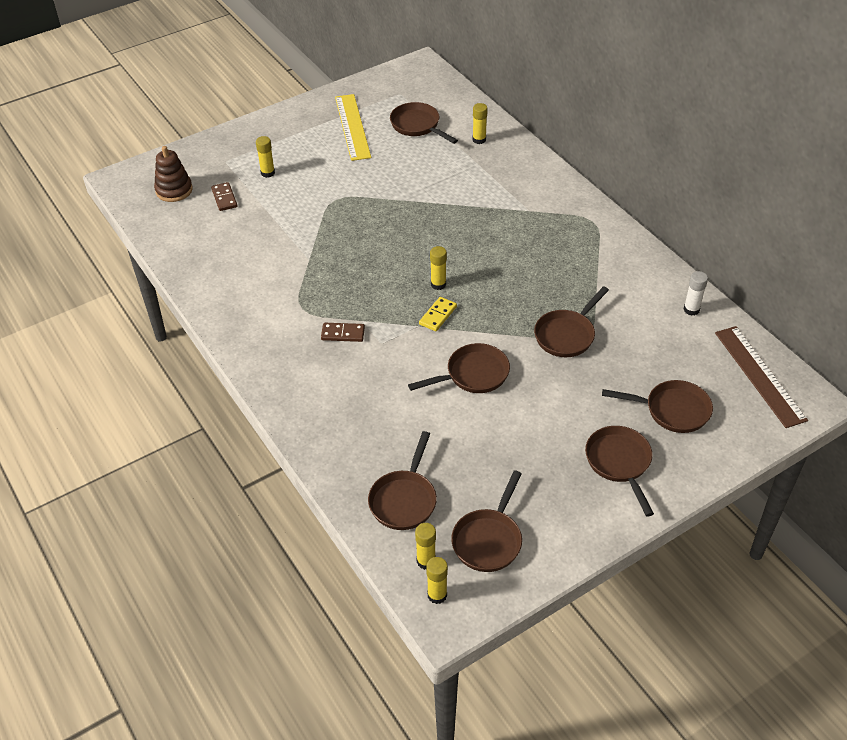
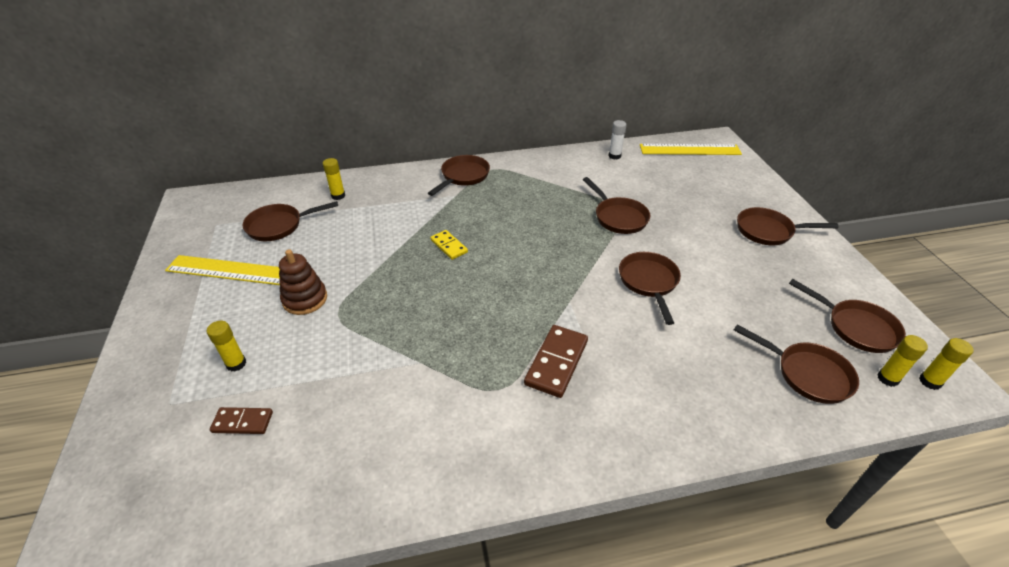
camera: 70 degrees left, 5 degrees down
brown stacking toy [154,146,193,202] -> brown stacking toy moved to [279,249,327,315]
brown domino [321,323,365,342] -> brown domino [524,325,588,398], size x1.62
yellow domino [419,297,457,331] -> yellow domino moved to [430,230,468,260]
yellow glue stick [430,246,447,290] -> none
brown pan [602,380,713,433] -> brown pan moved to [428,155,490,196]
brown ruler [715,326,808,428] -> yellow ruler [640,144,742,155]

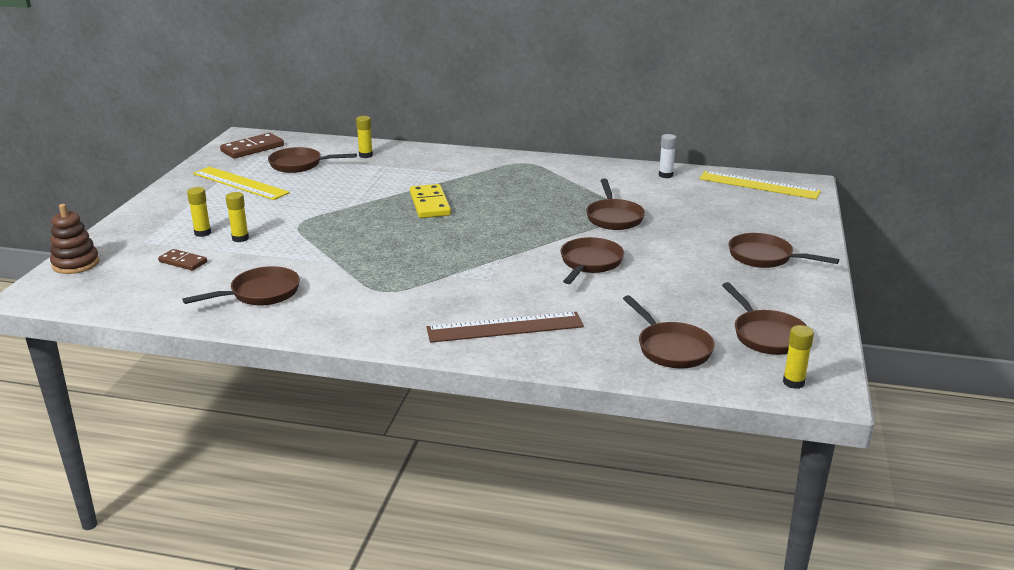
camera: 25 degrees right, 15 degrees down
brown stacking toy [279,249,327,315] -> brown stacking toy moved to [50,204,99,274]
brown pan [428,155,490,196] -> brown pan moved to [182,266,300,305]
yellow domino [430,230,468,260] -> yellow domino [410,184,451,218], size x1.62
brown domino [524,325,588,398] -> brown domino moved to [220,133,284,158]
yellow glue stick [877,335,928,387] -> yellow glue stick moved to [226,192,249,242]
none -> brown ruler [427,312,584,343]

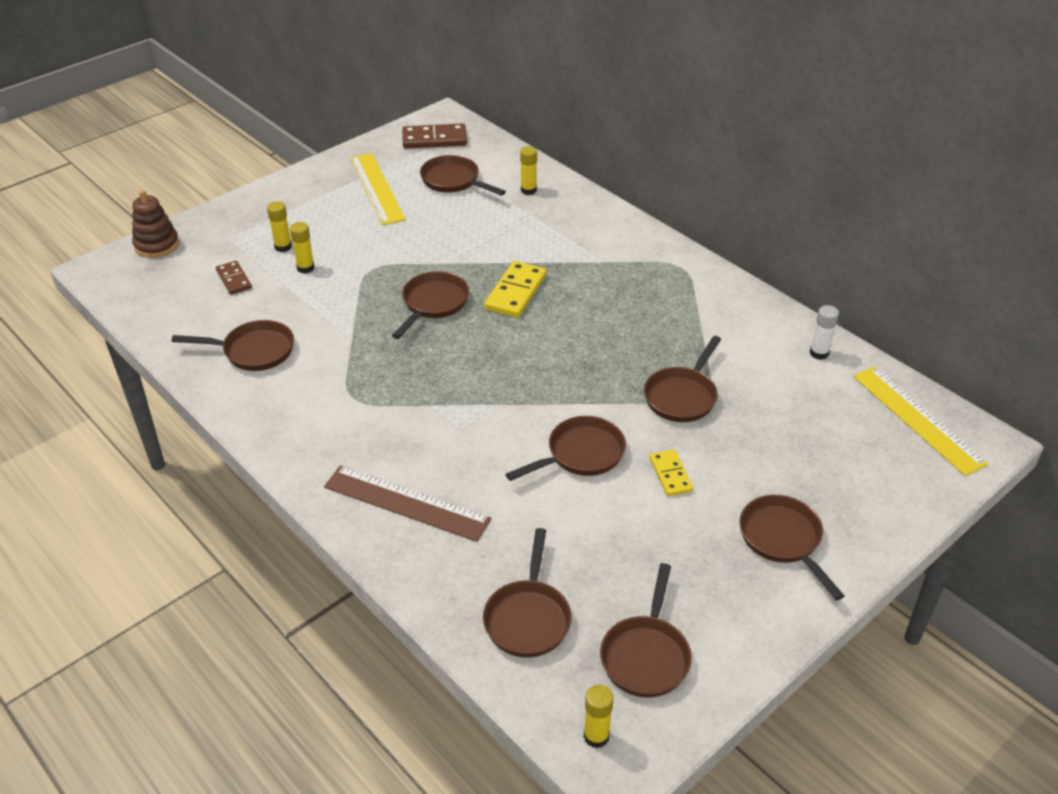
camera: 35 degrees right, 15 degrees up
none -> brown pan [392,271,469,339]
none -> yellow domino [650,450,693,496]

